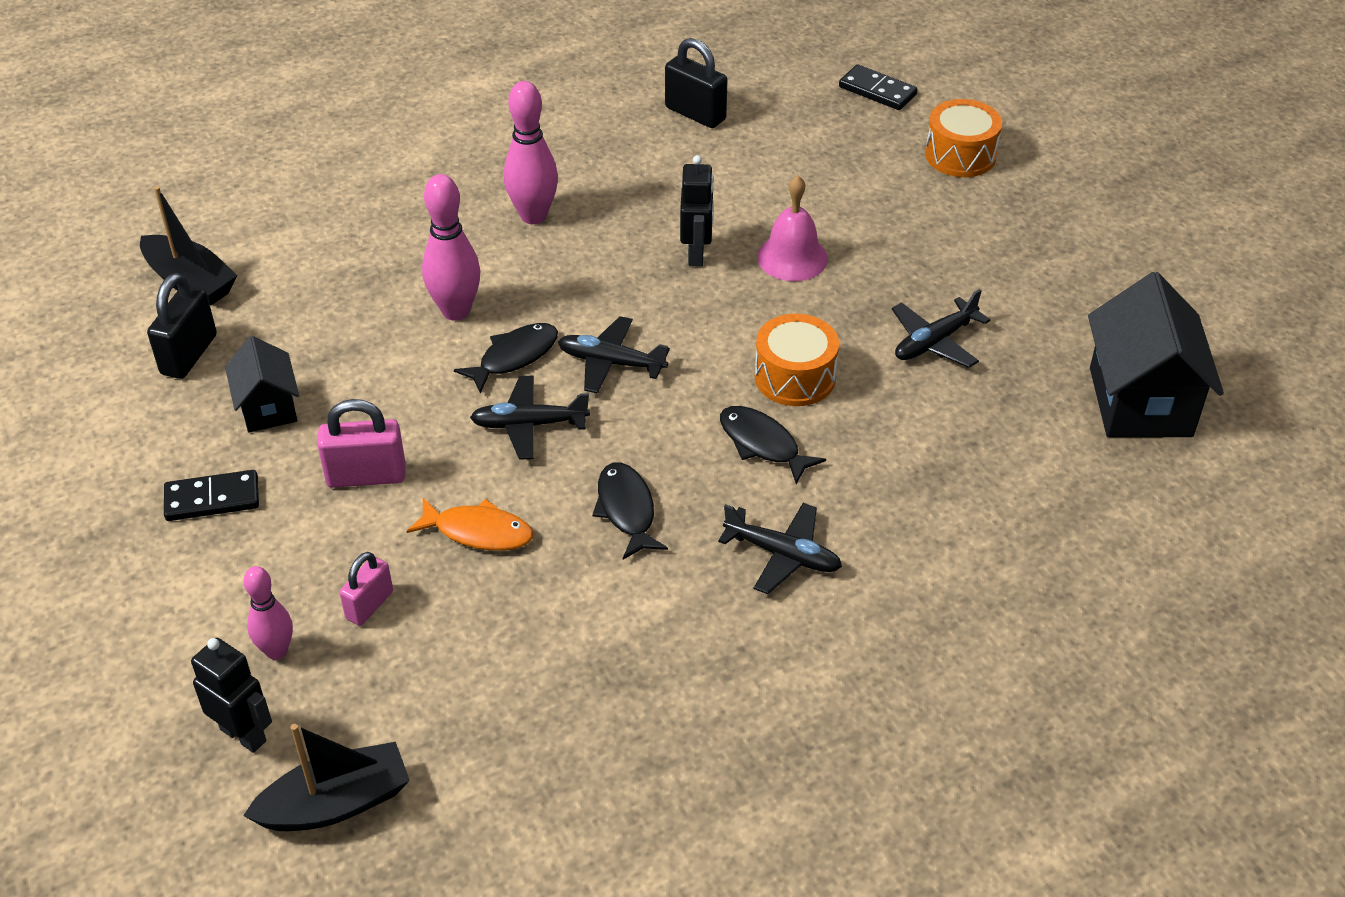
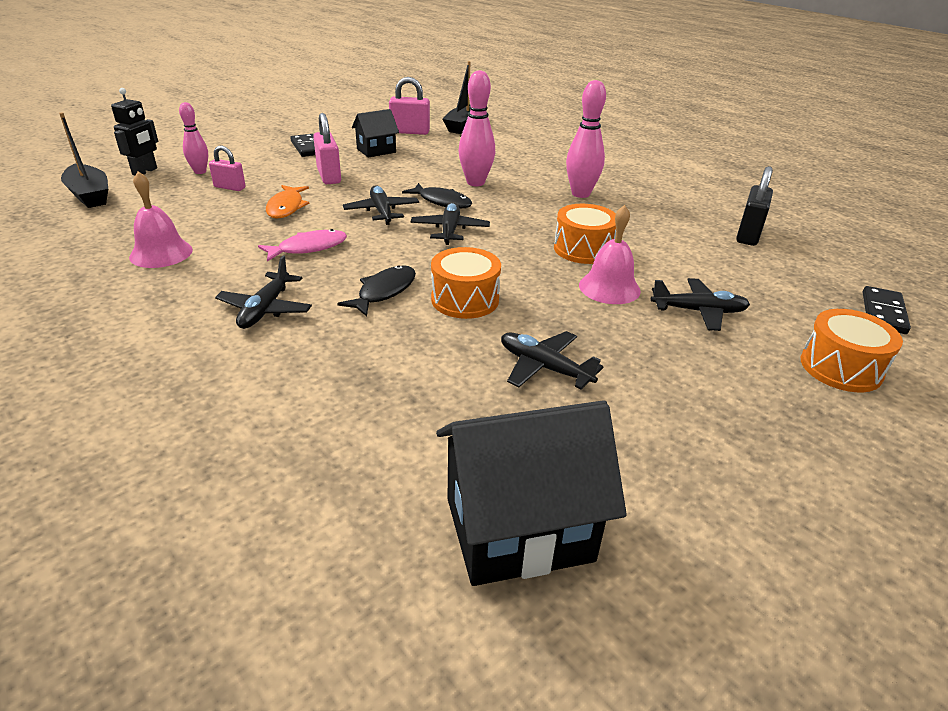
camera: 75 degrees right, 10 degrees down
black padlock [147,273,217,379] -> pink padlock [389,77,430,135]
black fish [592,462,668,559] -> pink fish [258,229,347,262]
black robot [680,155,714,267] -> orange drum [554,204,616,264]
none -> pink bell [129,171,193,268]
none -> black plane [650,278,750,331]

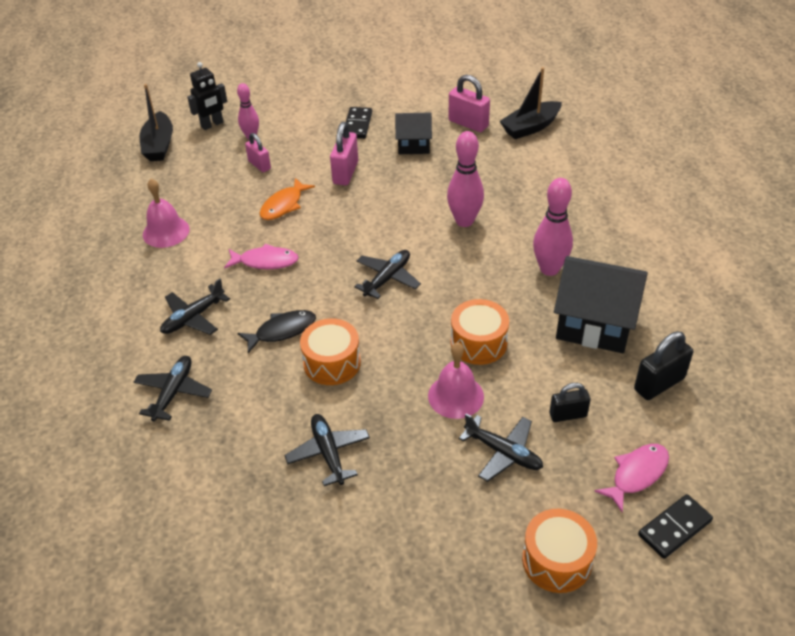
camera: 35 degrees right, 10 degrees up
black plane [343,185,419,225] -> black plane moved to [134,356,212,422]
black fish [402,183,472,209] -> none
black house [436,400,627,586] -> black house moved to [554,256,648,353]
none -> black padlock [549,383,591,422]
none -> pink fish [594,444,669,512]

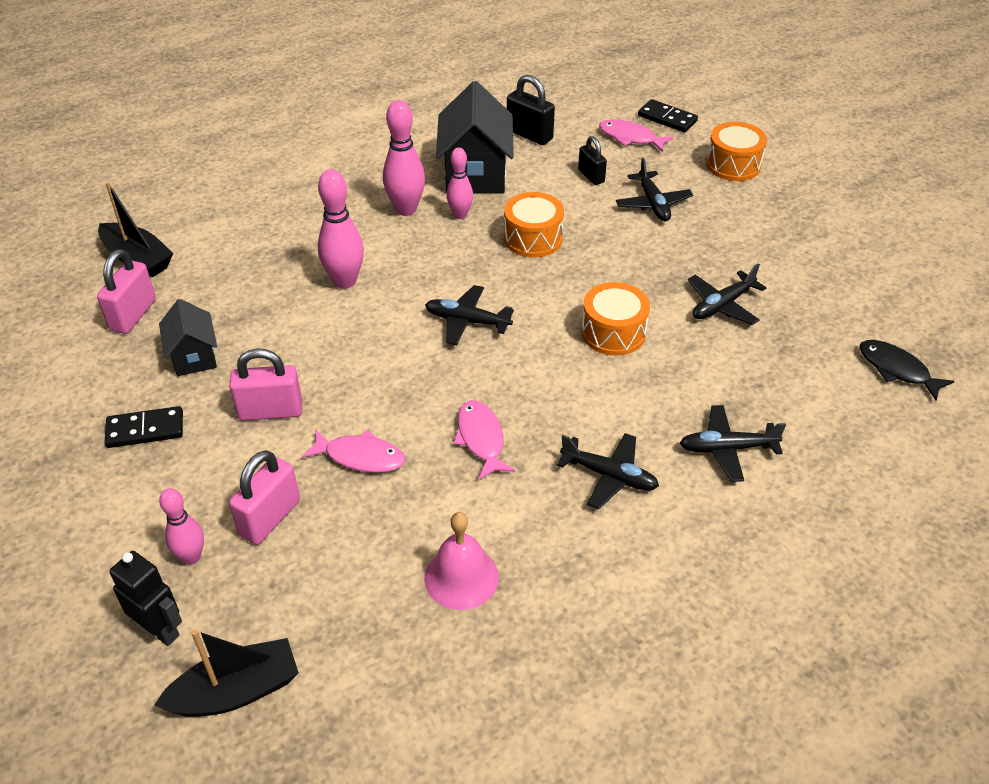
camera: 110 degrees left, 0 degrees up
black fish [238,310,316,353] -> black fish moved to [859,340,954,401]
pink padlock [245,133,271,172] -> pink padlock [229,450,300,545], size x1.53
orange fish [260,178,315,220] -> pink fish [302,430,405,472]
pink bell [428,342,484,419] -> none
black plane [459,414,543,482] -> black plane turned 150 degrees clockwise [616,158,693,221]
none -> pink bowling pin [447,148,473,219]

